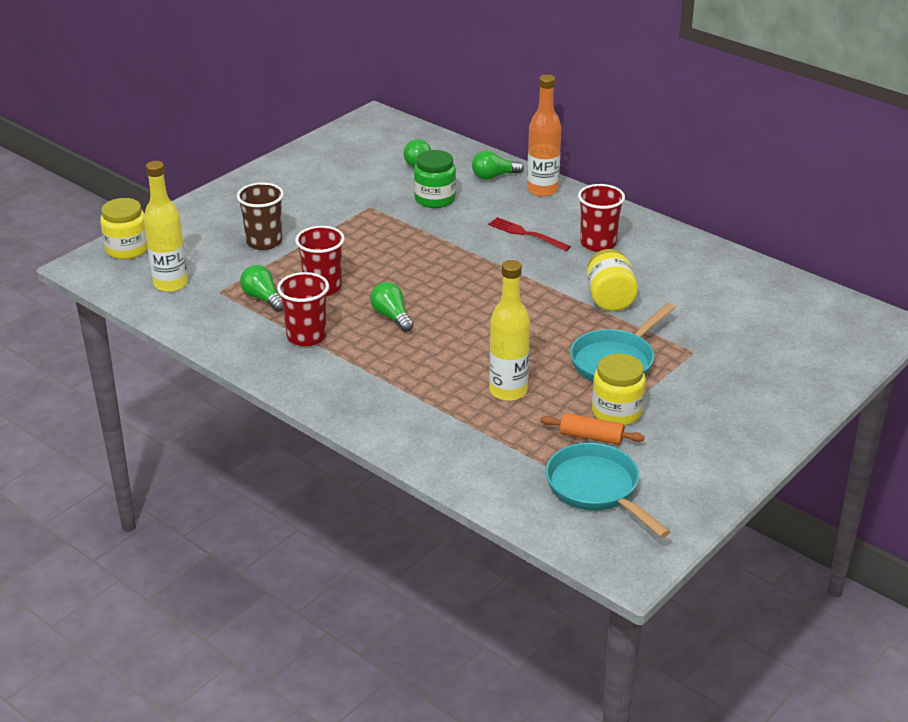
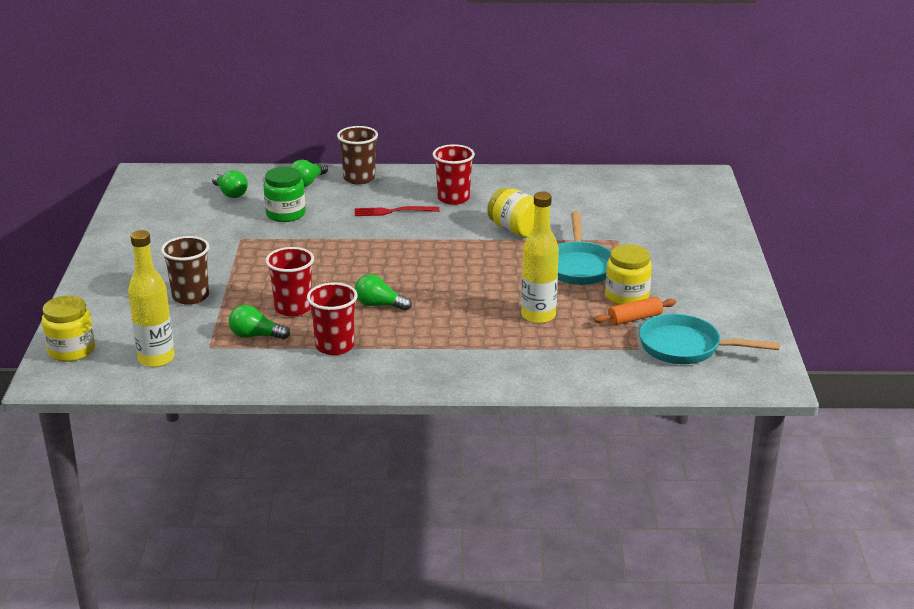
camera: 40 degrees left, 5 degrees down
orange bottle [527,74,561,197] -> brown cup [337,126,378,185]

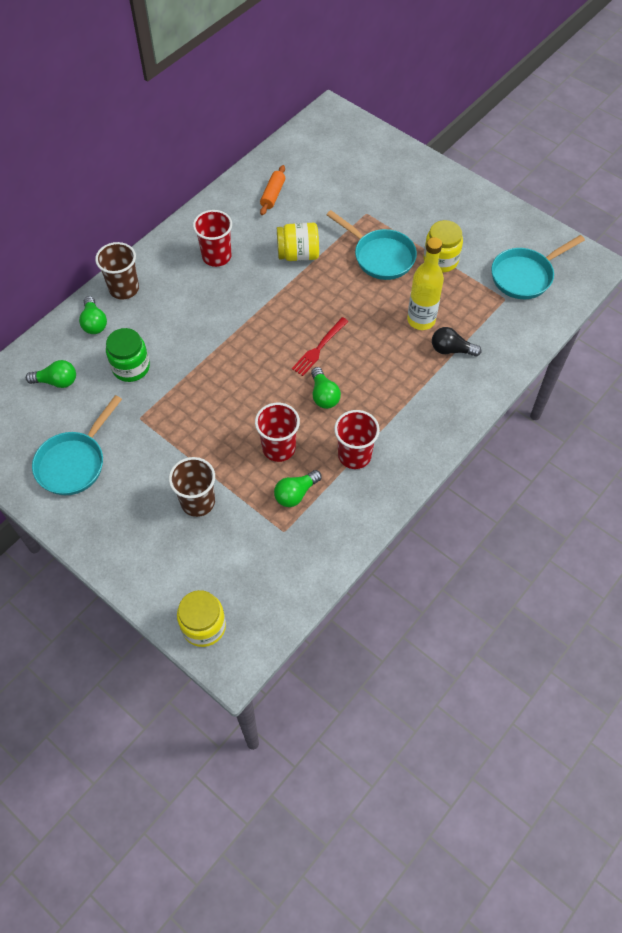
camera: 50 degrees left, 30 degrees up
yellow bottle [128,230,175,367] -> none
red fork [355,206,439,216] -> red fork moved to [292,317,348,376]
green light bulb [355,274,412,311] -> green light bulb turned 75 degrees counterclockwise [311,367,341,409]
orange rolling pin [594,297,676,325] -> orange rolling pin moved to [260,165,285,215]
none -> turquoise pan [32,395,122,495]
none -> black light bulb [432,327,482,357]

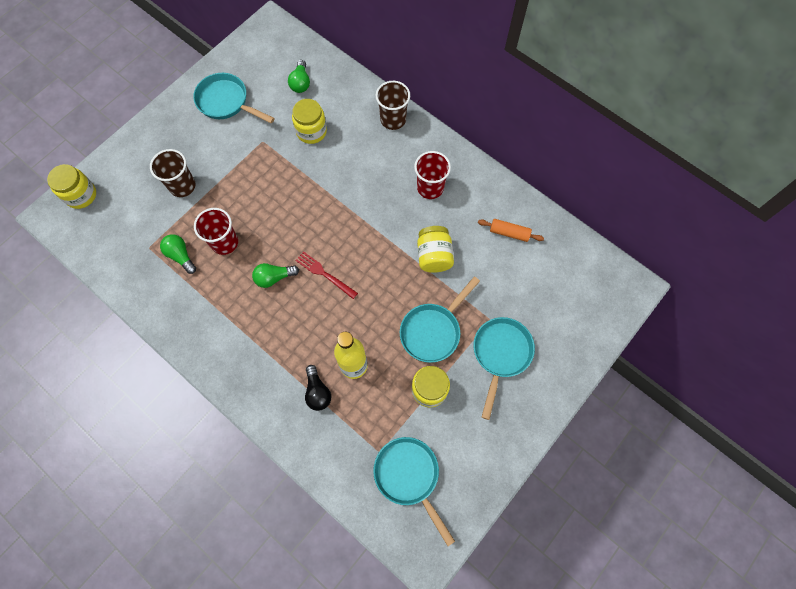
camera: 90 degrees right, 10 degrees up
green light bulb [79,296,107,334] -> none
green jar [106,328,150,382] -> yellow jar [292,99,327,144]
red cup [334,410,380,469] -> none
black light bulb [432,327,482,357] -> black light bulb turned 150 degrees clockwise [305,365,331,411]
none -> turquoise pan [473,317,535,420]

